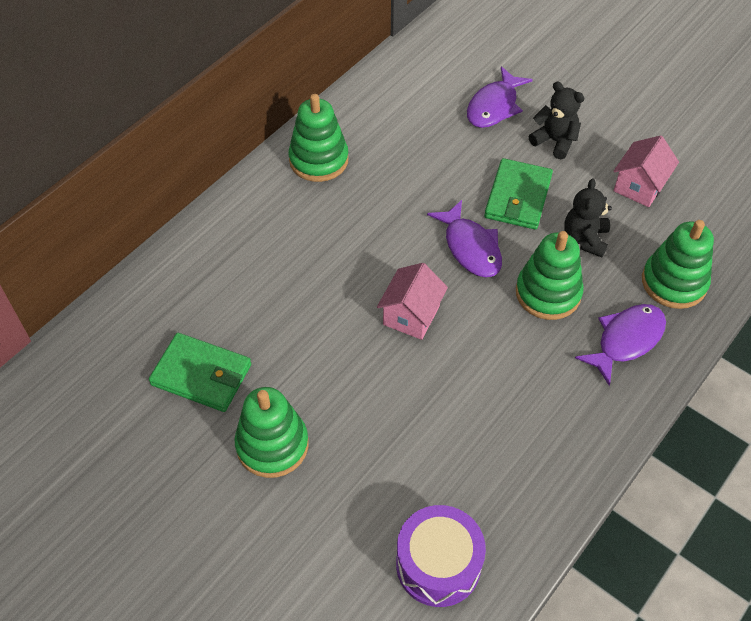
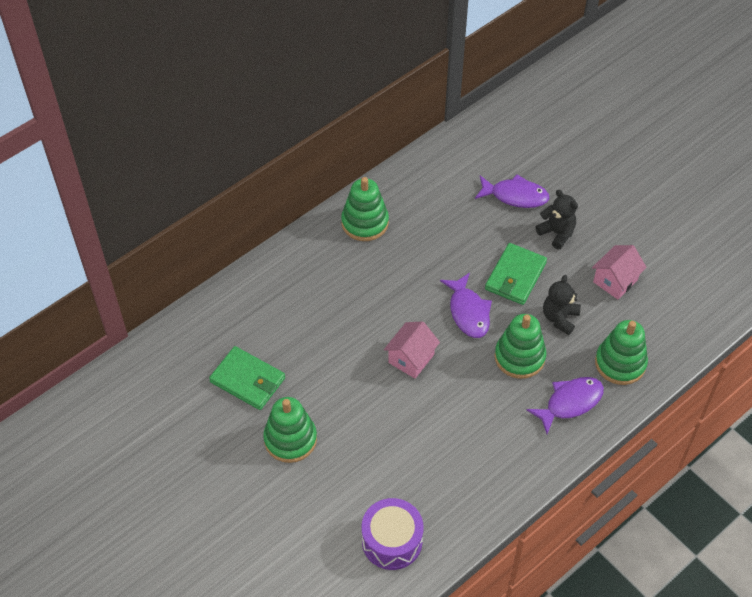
camera: 10 degrees right, 0 degrees up
purple fish [467,66,533,128] -> purple fish turned 120 degrees counterclockwise [475,174,549,208]

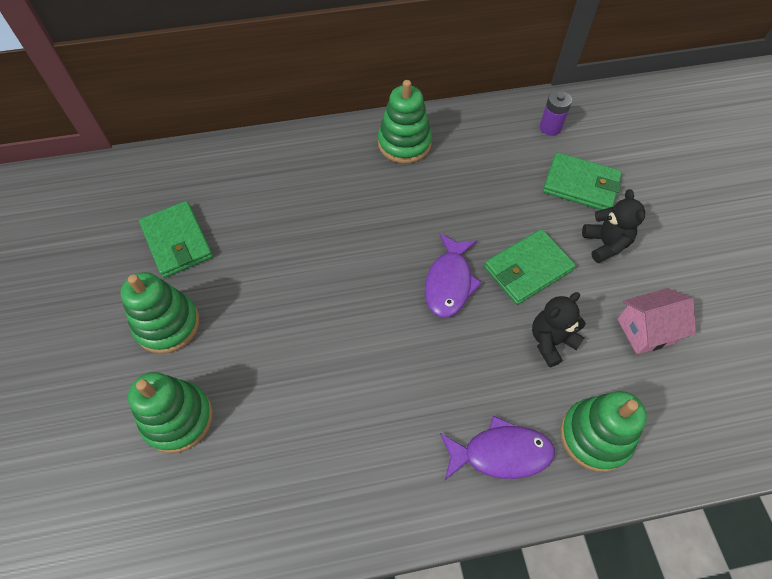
camera: 30 degrees right, 5 degrees up
purple drum [362,498,424,570] -> none
pink house [384,321,440,379] -> none
purple fish [475,174,549,208] -> green wallet [543,152,622,210]
green stacking toy [495,314,546,379] -> green stacking toy moved to [128,372,213,453]
none -> purple battery [540,91,572,136]

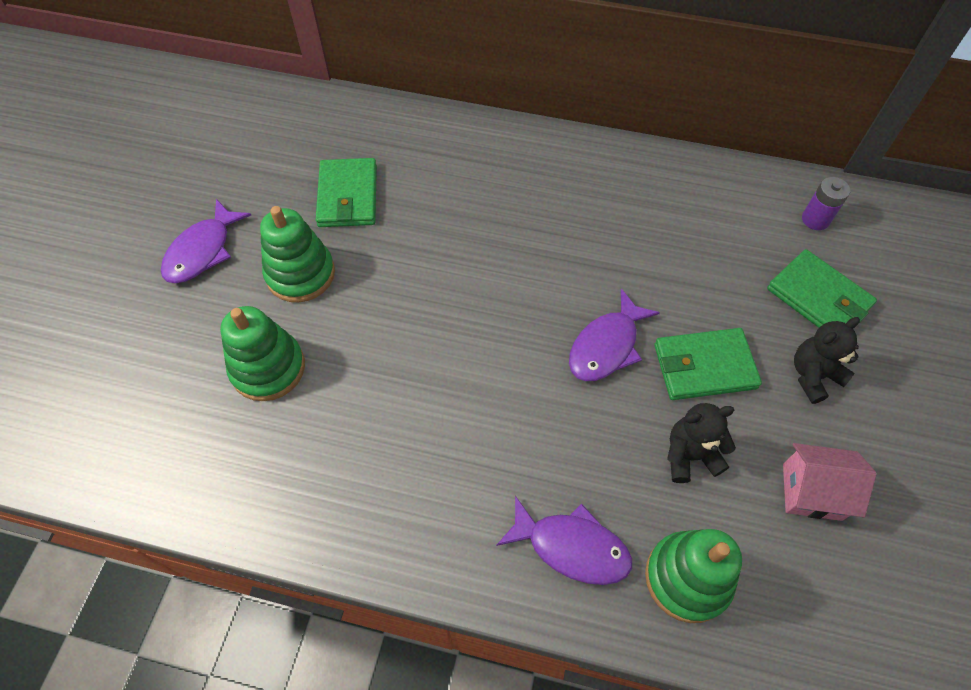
camera: 25 degrees right, 0 degrees up
green stacking toy [378,80,432,164] -> none
black teddy bear [582,189,645,263] -> black teddy bear turned 135 degrees counterclockwise [794,317,860,404]
none -> purple fish [161,199,251,283]

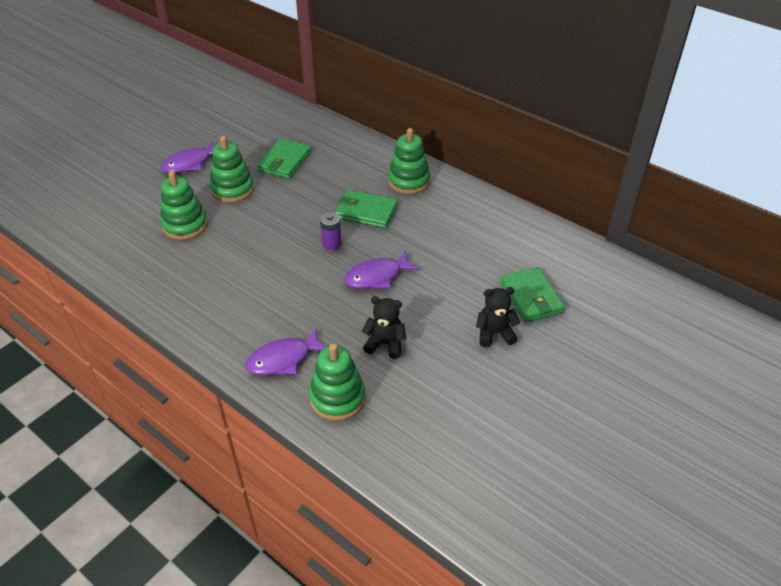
camera: 25 degrees right, 15 degrees down
purple fish [496,496,632,585] -> purple fish turned 105 degrees clockwise [246,328,326,375]
green wallet [654,328,762,400] -> green wallet moved to [335,190,397,228]
pink house [783,443,876,521] -> none
purple battery [802,177,850,230] -> purple battery moved to [320,212,341,250]
none -> green stacking toy [388,128,430,194]

